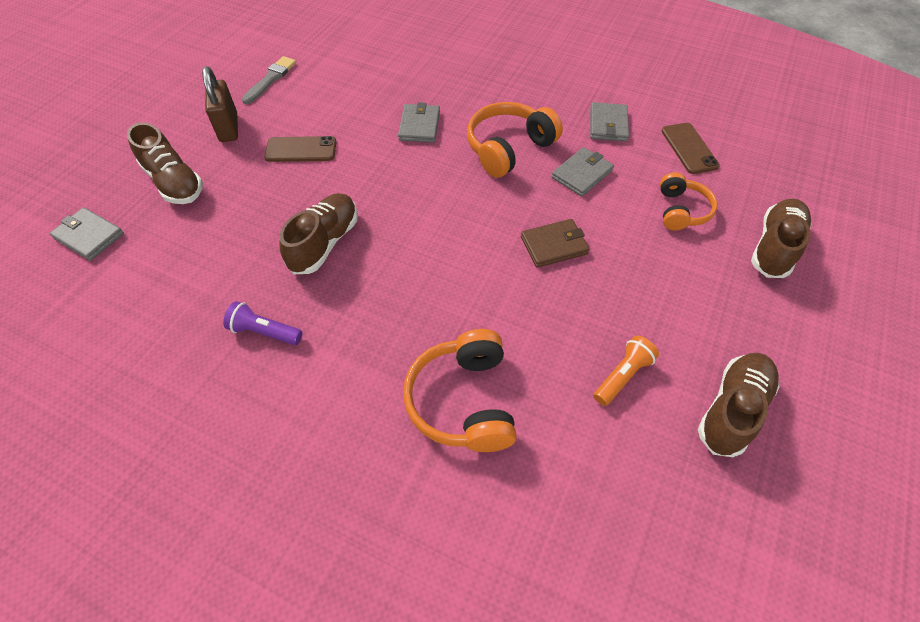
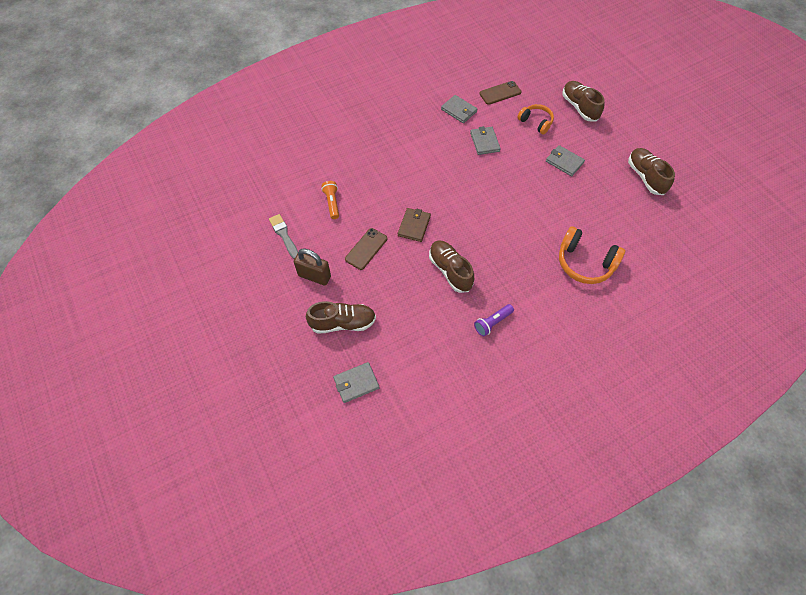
camera: 55 degrees left, 5 degrees up
grey wallet [398,102,440,143] -> grey wallet moved to [546,145,585,176]
orange headphones [467,102,563,178] -> none
brown wallet [521,219,590,268] -> brown wallet moved to [398,208,431,242]
orange flashlight [594,336,659,406] -> orange flashlight moved to [321,181,339,219]
brown phone [662,122,720,174] -> brown phone turned 45 degrees counterclockwise [480,81,521,105]

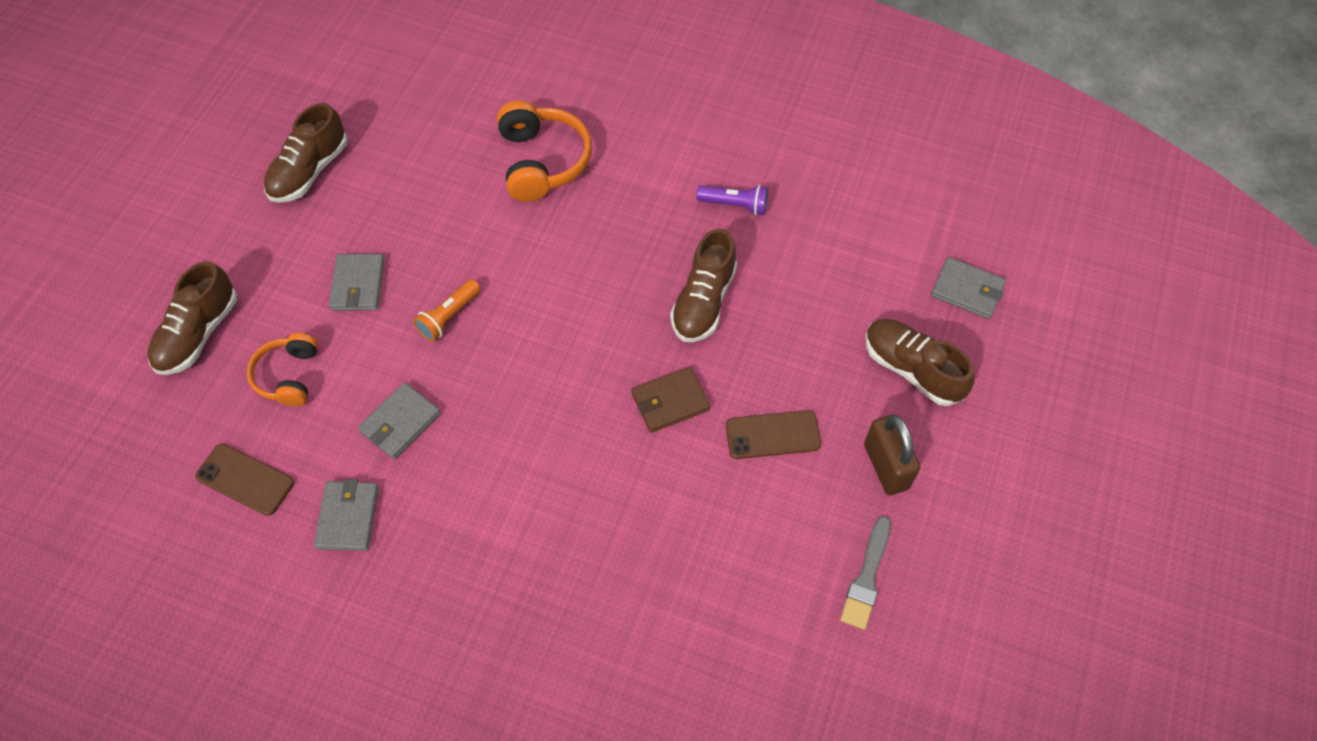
camera: 130 degrees left, 0 degrees up
orange flashlight [321,181,339,219] -> orange flashlight moved to [413,279,481,342]

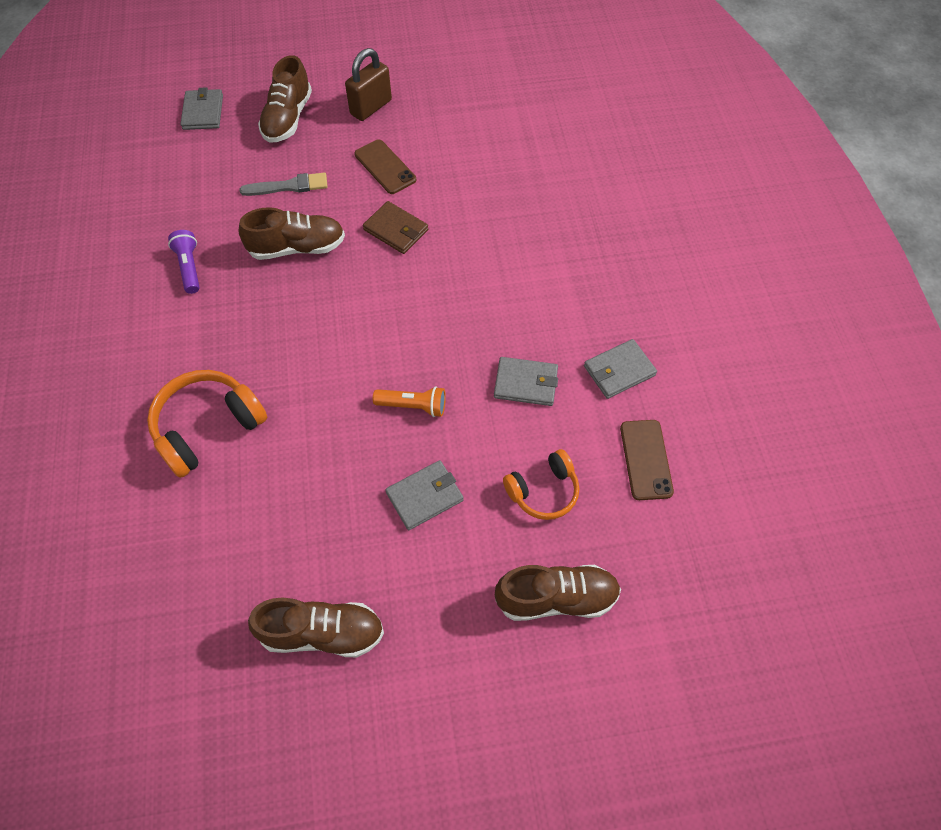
camera: 120 degrees left, 0 degrees up
grey brush [840,516,891,630] -> grey brush moved to [239,172,328,196]

